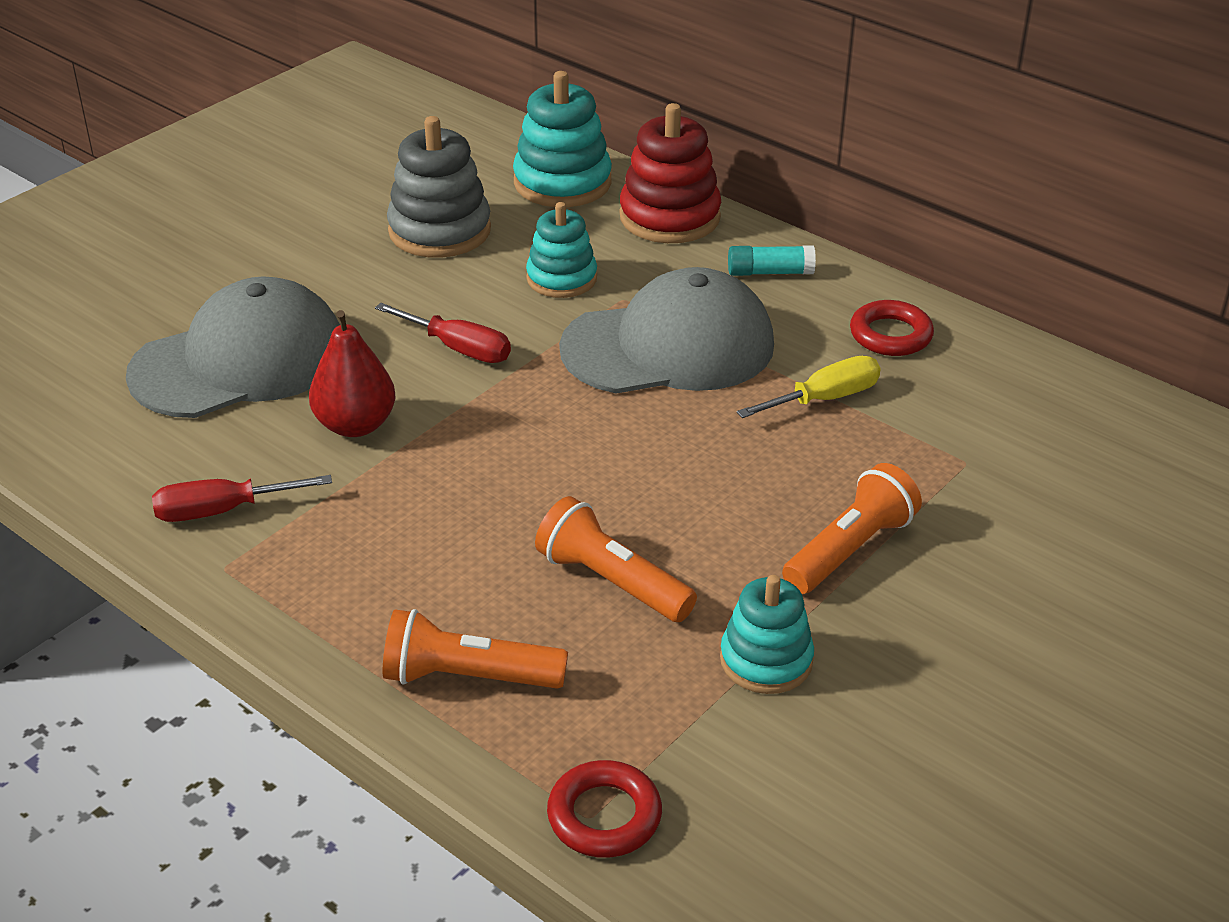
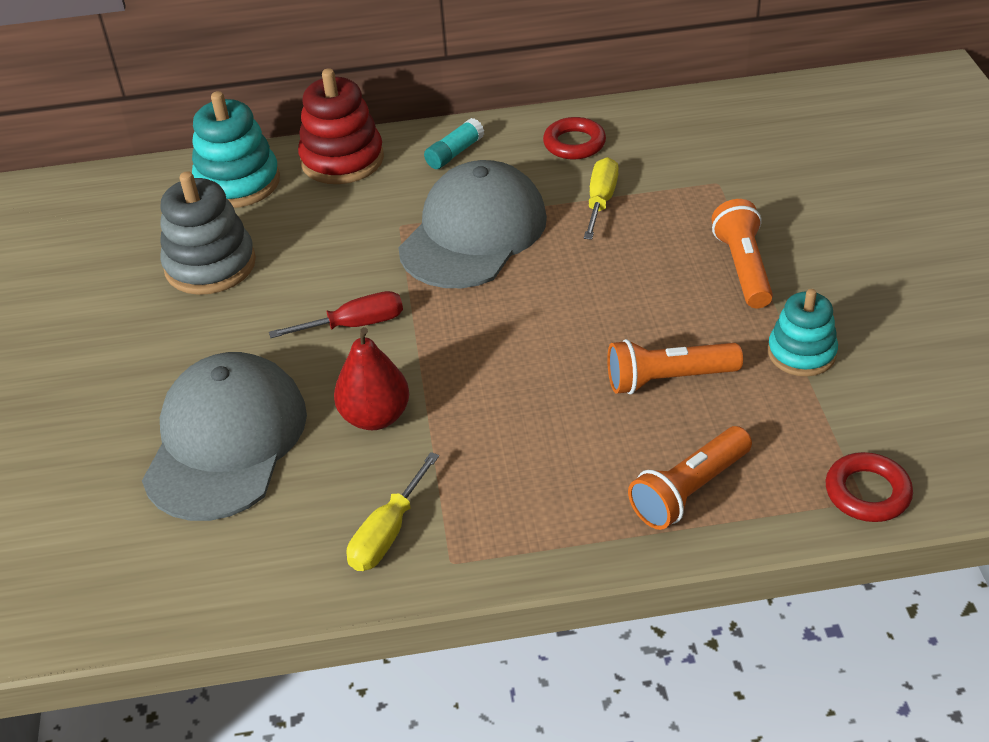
camera: 45 degrees left, 5 degrees up
red screwdriver [152,475,332,522] -> yellow screwdriver [347,452,439,571]
turquoise stacking toy [526,202,597,298] -> none

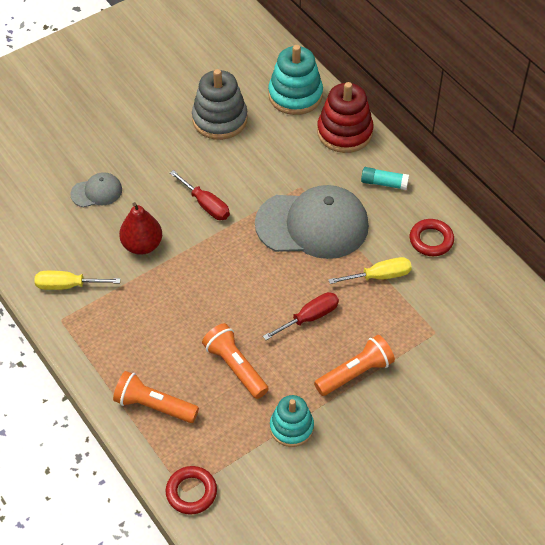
camera: 60 degrees right, 10 degrees up
grey cap [142,352,307,521] -> grey cap [70,172,122,208], size x0.46
none -> red screwdriver [263,292,339,340]

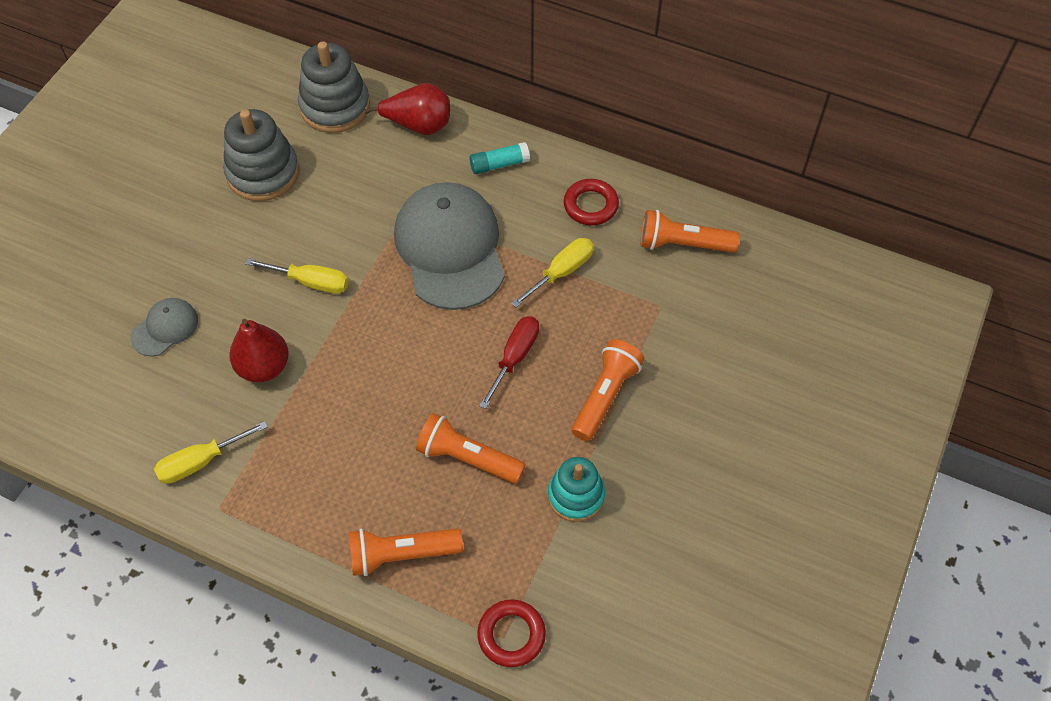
camera: 30 degrees left, 5 degrees up
red screwdriver [170,170,230,220] -> yellow screwdriver [245,258,349,294]
grey cap [255,185,369,259] -> grey cap turned 75 degrees counterclockwise [394,182,505,310]
turquoise stacking toy [268,45,323,115] -> grey stacking toy [298,41,370,133]
red stacking toy [317,82,373,153] -> red pear [364,83,450,135]
none -> orange flashlight [640,210,740,253]

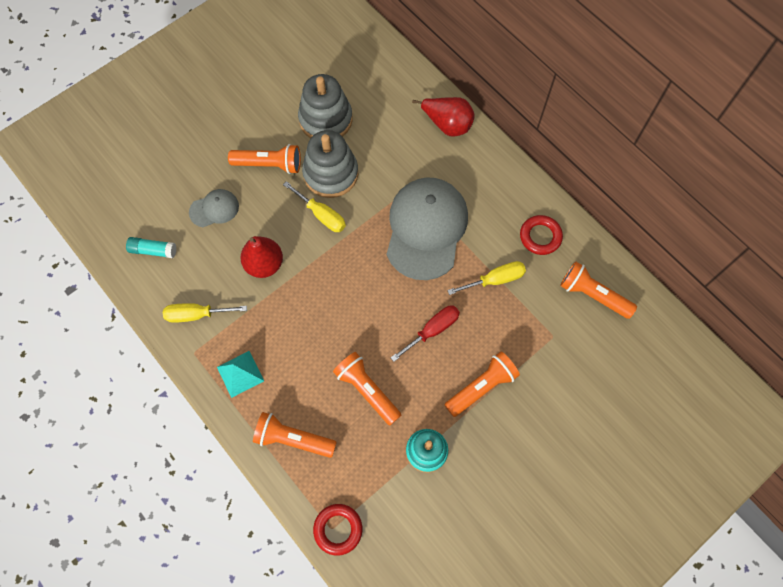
camera: 25 degrees right, 10 degrees up
grey stacking toy [298,41,370,133] -> grey stacking toy moved to [302,130,358,198]
turquoise glue stick [469,142,530,174] -> turquoise glue stick moved to [126,237,176,258]
none -> turquoise pyramid [217,351,264,398]
none -> orange flashlight [228,144,301,174]

